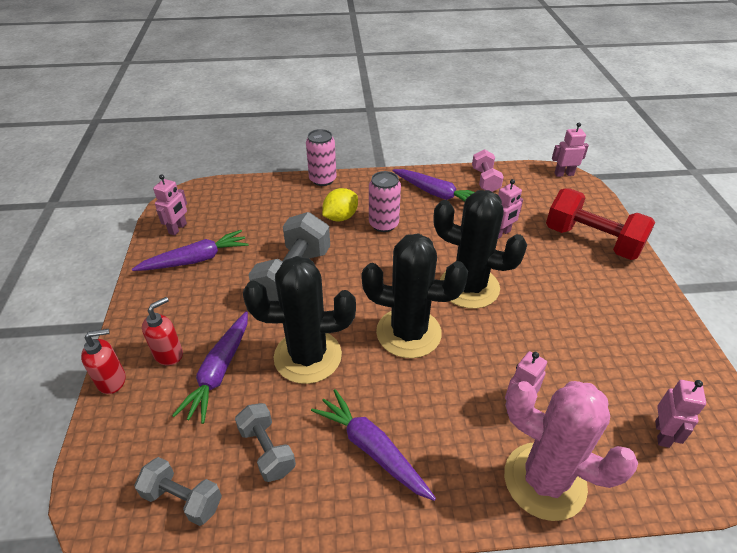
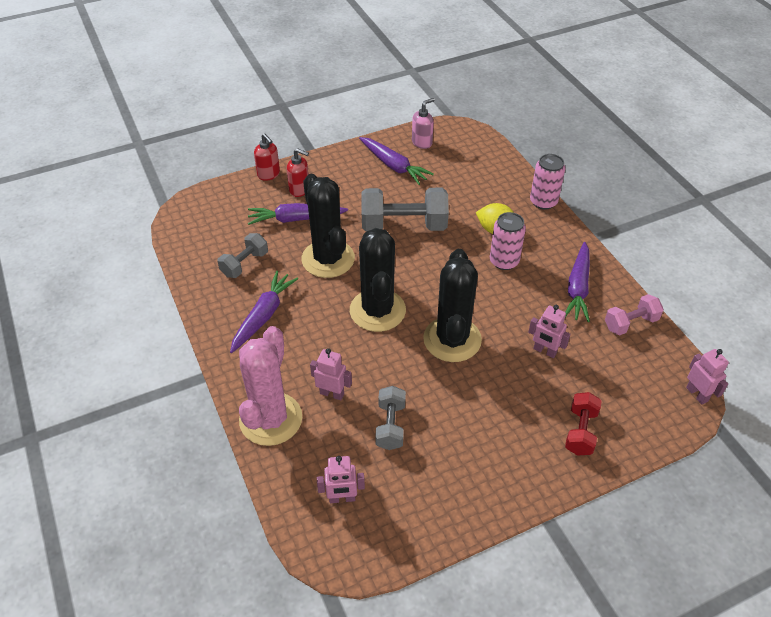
camera: 70 degrees right, 5 degrees up
grey dumbbell [134,457,222,526] -> grey dumbbell moved to [375,386,406,450]
pink robot [153,174,187,236] -> pink soap dispenser [412,98,435,149]
red dumbbell [546,188,655,260] -> red dumbbell [565,392,602,455], size x0.57

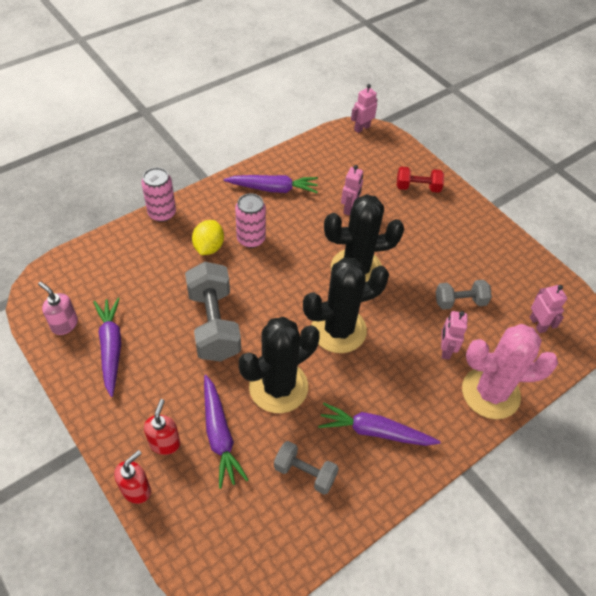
camera: 105 degrees left, 5 degrees up
purple carrot [359,137,434,185] -> purple carrot turned 45 degrees counterclockwise [93,298,121,397]
pink dumbbell [605,294,664,335] -> none

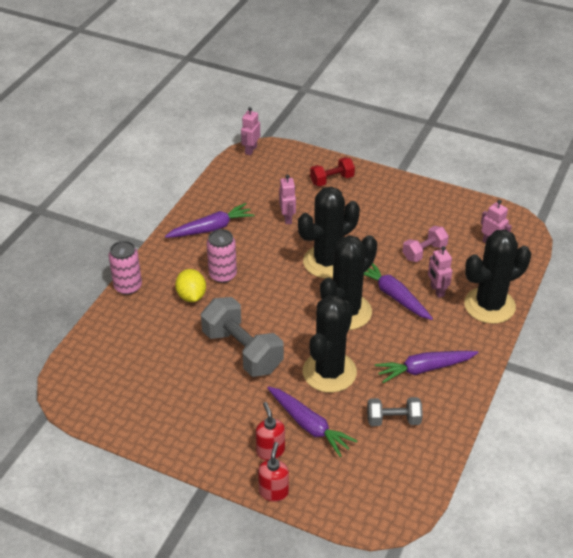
camera: 25 degrees left, 10 degrees down
pink soap dispenser [38,282,78,335] -> none
purple carrot [93,298,121,397] -> purple carrot moved to [364,263,433,320]
grey dumbbell [436,280,492,310] -> pink dumbbell [403,226,449,262]
pink cactus [462,324,558,419] -> black cactus [464,230,531,324]

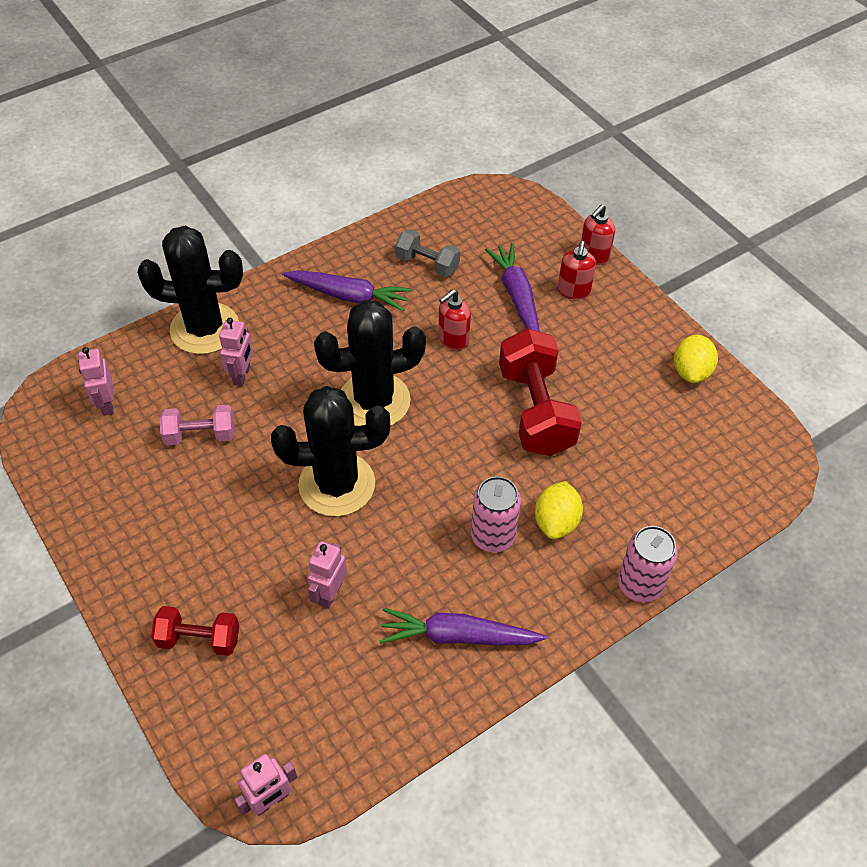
camera: 150 degrees left, 10 degrees up
grey dumbbell [201,297,284,377] -> red dumbbell [499,328,582,456]
black cactus [303,295,357,393] -> red soap dispenser [438,289,471,350]
purple carrot [364,263,433,320] -> none
none -> yellow lemon [674,335,718,383]

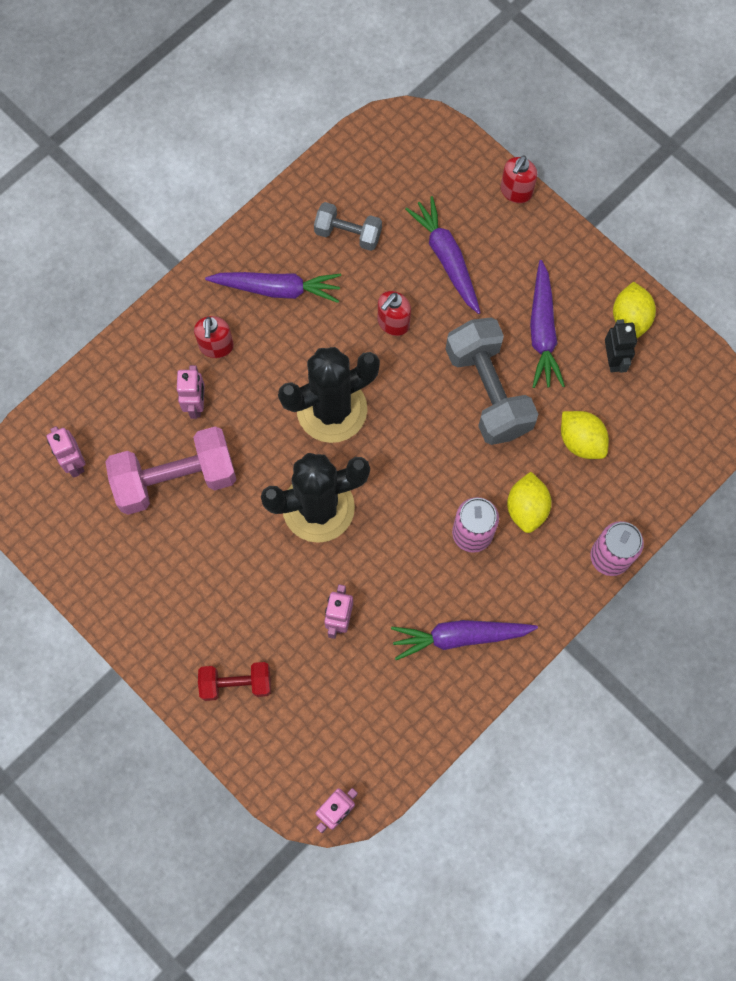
camera: 10 degrees left, 20 degrees up
black cactus [137,226,243,354] -> none
pink dumbbell [159,405,235,445] -> pink dumbbell [105,426,237,515], size x1.77
red dumbbell [499,328,582,456] -> grey dumbbell [446,317,538,445]
red soap dispenser [558,241,596,300] -> red soap dispenser moved to [194,316,234,358]
none -> purple carrot [530,260,565,388]
none -> yellow lemon [561,411,609,459]
none -> black robot [605,319,637,373]

